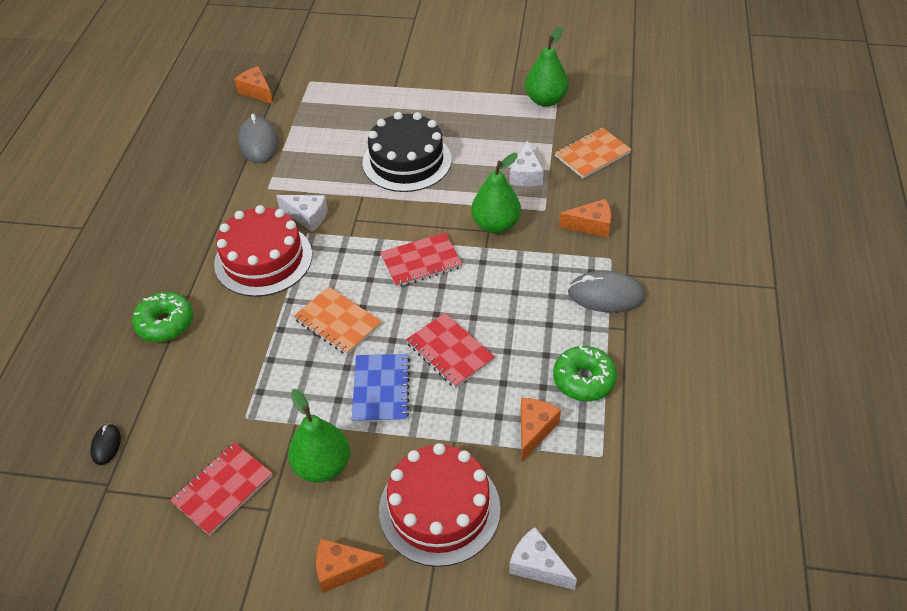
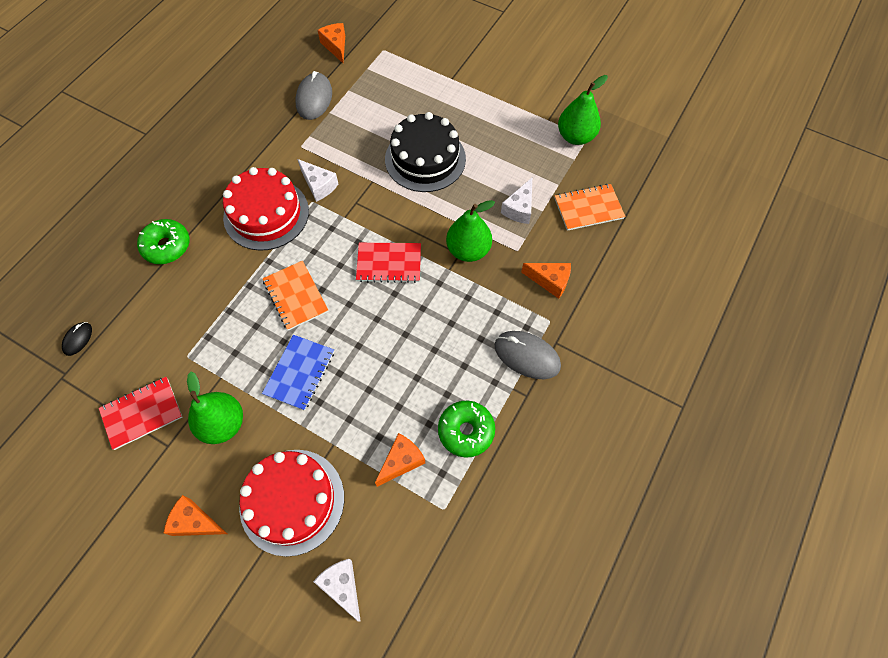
camera: 20 degrees right, 15 degrees up
red notebook [406,313,495,388] -> none

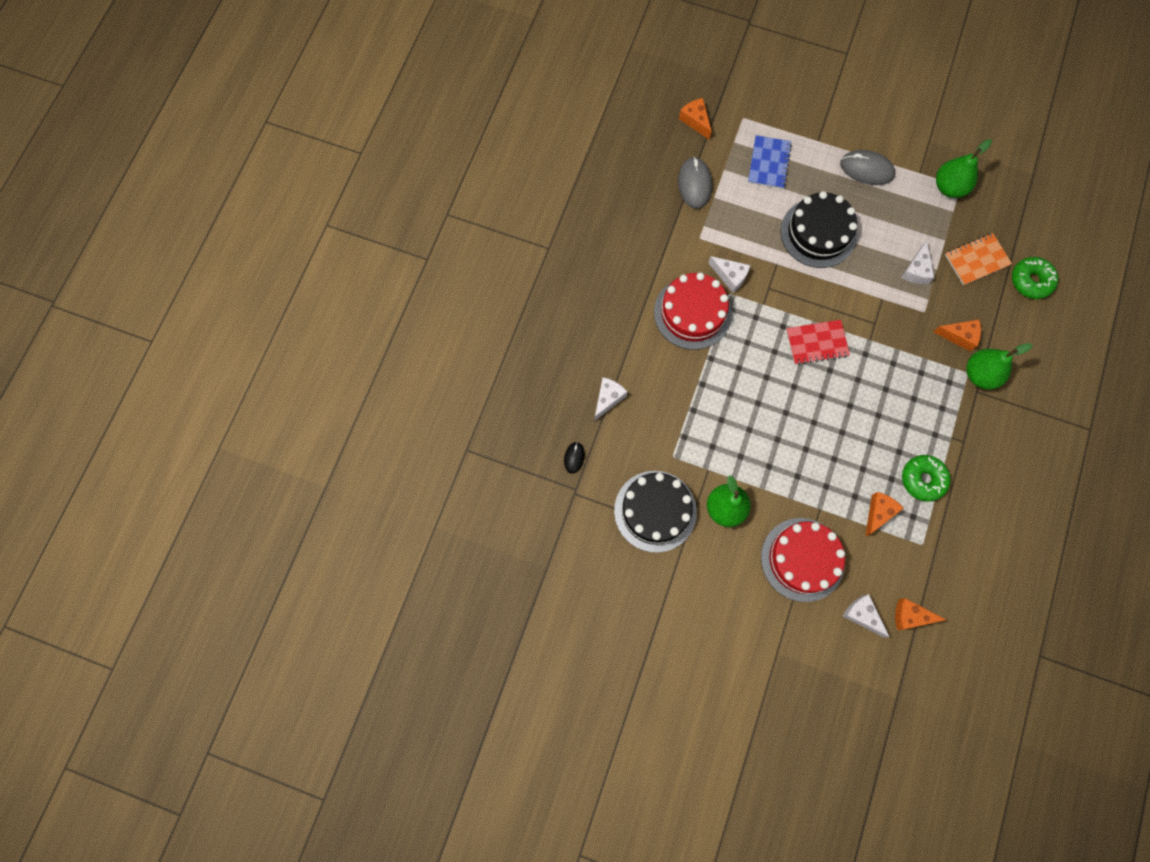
camera: 10 degrees left, 10 degrees up
red notebook [99,377,182,450] -> black cake [614,471,697,553]
green donut [137,219,190,264] -> green donut moved to [1012,257,1058,299]
orange cheese [164,495,227,536] -> orange cheese moved to [895,598,946,630]
blue notebook [262,335,334,411] -> blue notebook moved to [748,135,792,189]
orange notebook [263,261,329,331] -> none
green pear [446,200,495,262] -> green pear moved to [966,343,1032,390]
grey mouse [495,331,561,379] -> grey mouse moved to [840,150,895,185]
none -> white cheese [594,377,628,421]

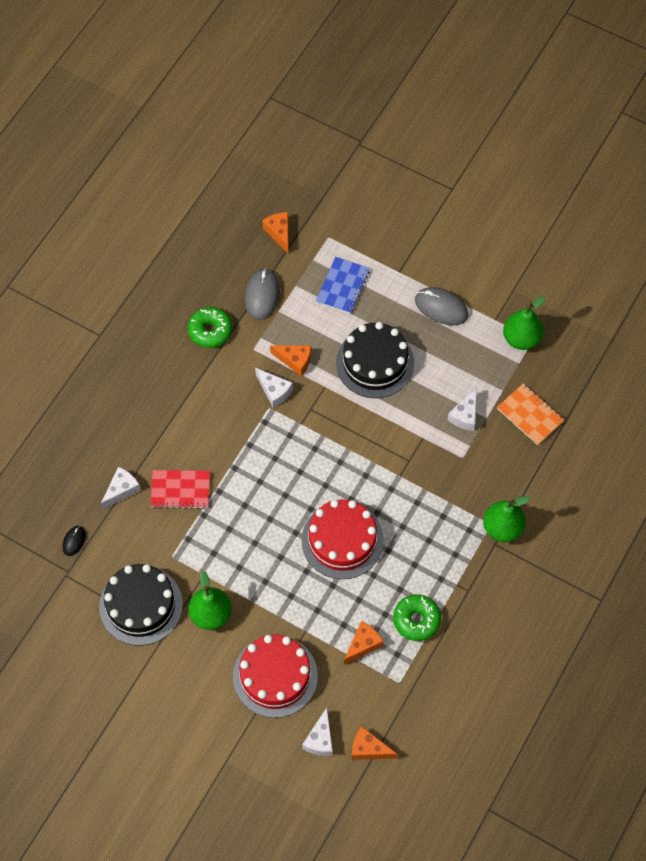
camera: 10 degrees right, 10 degrees down
red cake [654,273,732,350] -> red cake moved to [301,499,384,579]
red notebook [786,320,850,365] -> red notebook moved to [150,470,210,509]
white cheese [843,594,889,637] -> white cheese turned 135 degrees counterclockwise [302,708,333,756]
orange cheese [933,320,981,352] -> orange cheese moved to [270,345,311,376]
orange notebook [945,233,1012,285] -> orange notebook turned 60 degrees clockwise [497,383,564,445]
green donut [1012,257,1058,299] -> green donut moved to [188,307,232,348]

